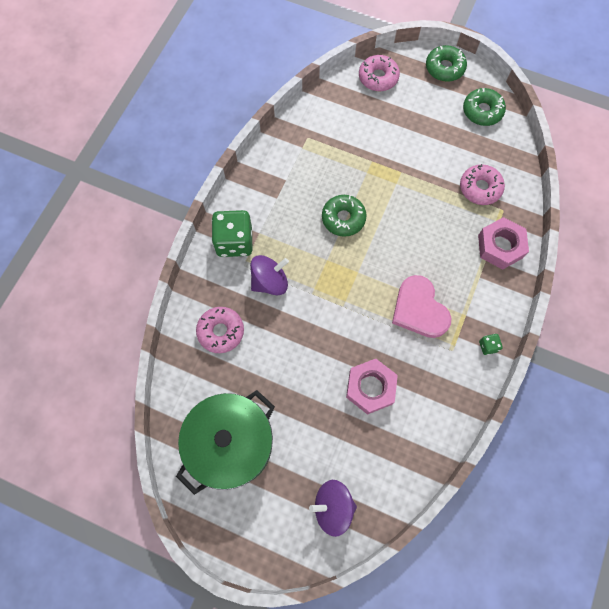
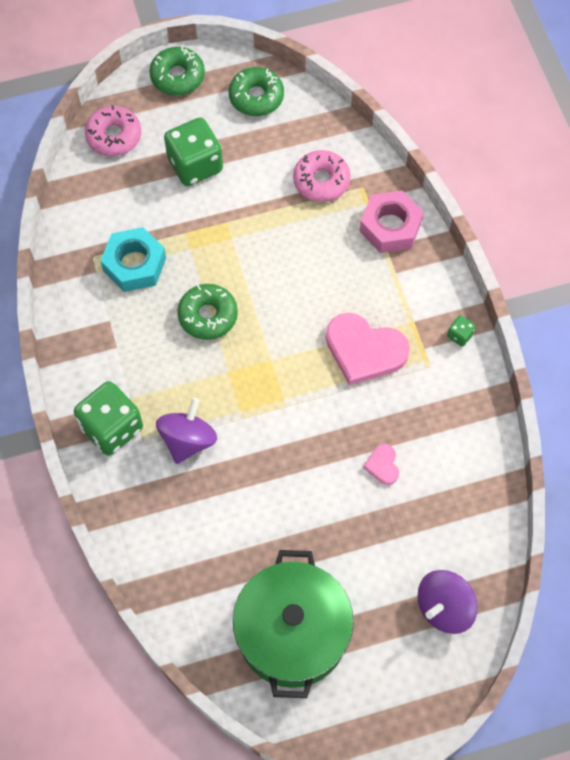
camera: 40 degrees left, 5 degrees down
pink donut [196,307,244,353] -> none
pink nut [346,359,398,415] -> pink heart [363,444,399,485]
none -> turquoise nut [101,227,166,292]
none -> green dice [164,117,223,186]

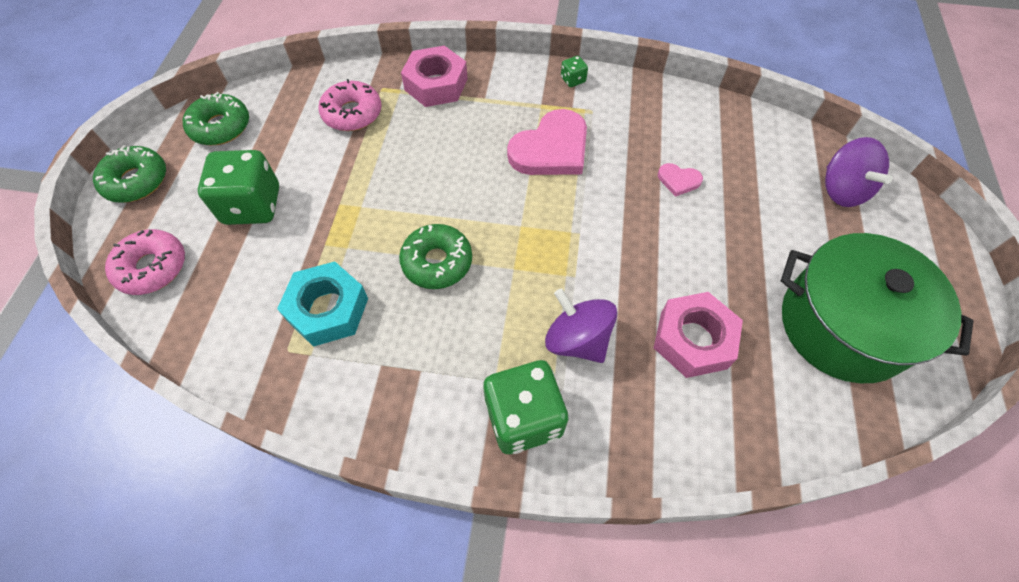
camera: 65 degrees left, 5 degrees down
none -> pink nut [654,292,743,378]

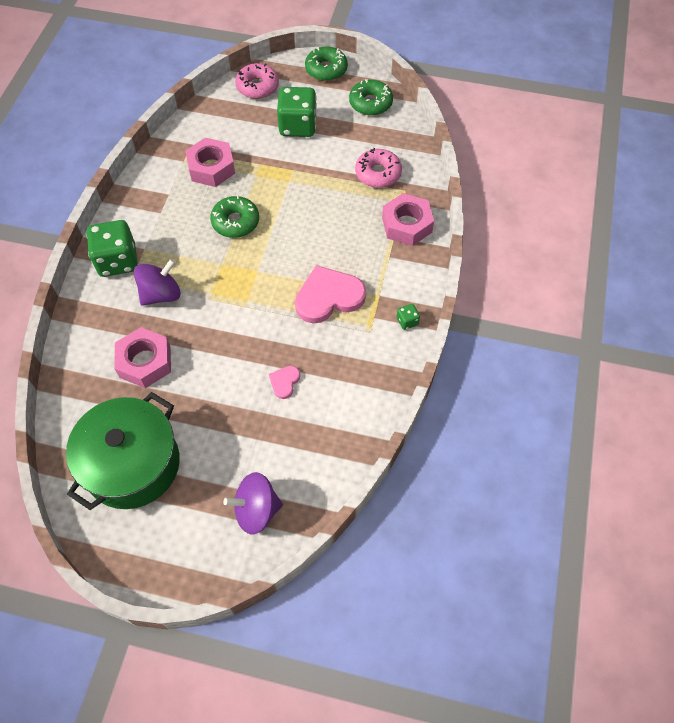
camera: 95 degrees right, 0 degrees up
turquoise nut [277,261,368,347] -> pink nut [185,138,235,187]
pink heart [507,109,587,175] -> pink heart turned 105 degrees clockwise [295,265,366,324]

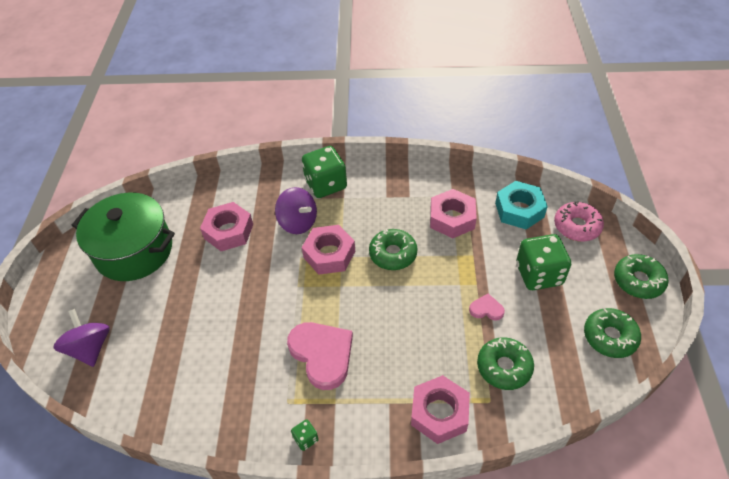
camera: 80 degrees right, 10 degrees down
pink heart [269,366,300,399] -> pink heart moved to [469,294,505,320]
pink donut [355,148,402,188] -> green donut [477,337,534,390]
none -> pink nut [302,225,355,275]
none -> turquoise nut [495,181,548,229]

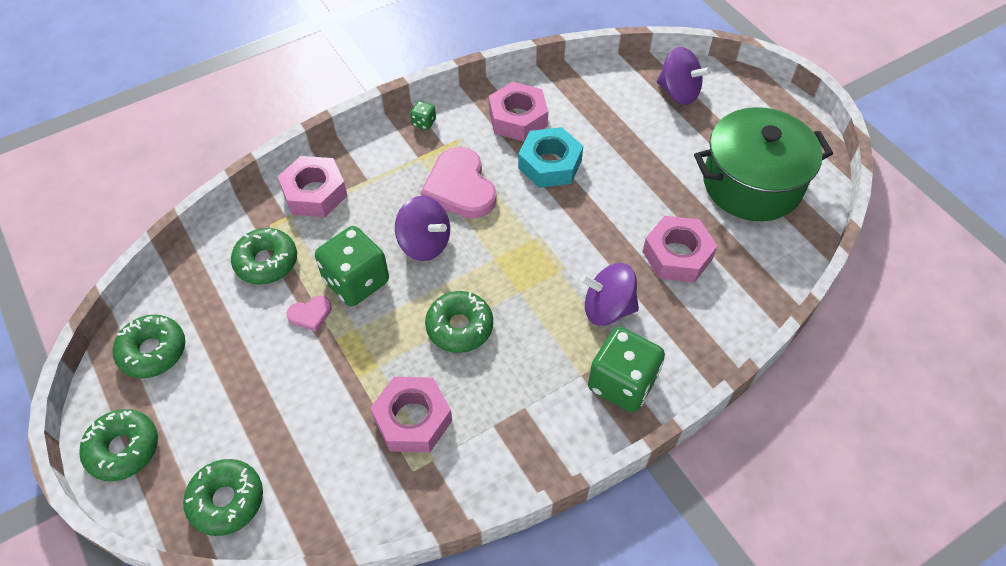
camera: 145 degrees right, 5 degrees up
pink heart [287,322,353,390] -> pink heart turned 45 degrees clockwise [421,147,497,218]
pink nut [302,225,355,275] -> pink nut moved to [489,82,548,141]
turquoise nut [495,181,548,229] -> turquoise nut moved to [518,127,583,188]
green dice [516,234,571,290] -> green dice moved to [315,226,389,306]
pink donut [554,201,604,242] -> green donut [183,459,263,536]
none -> purple spinning top [395,196,450,261]

